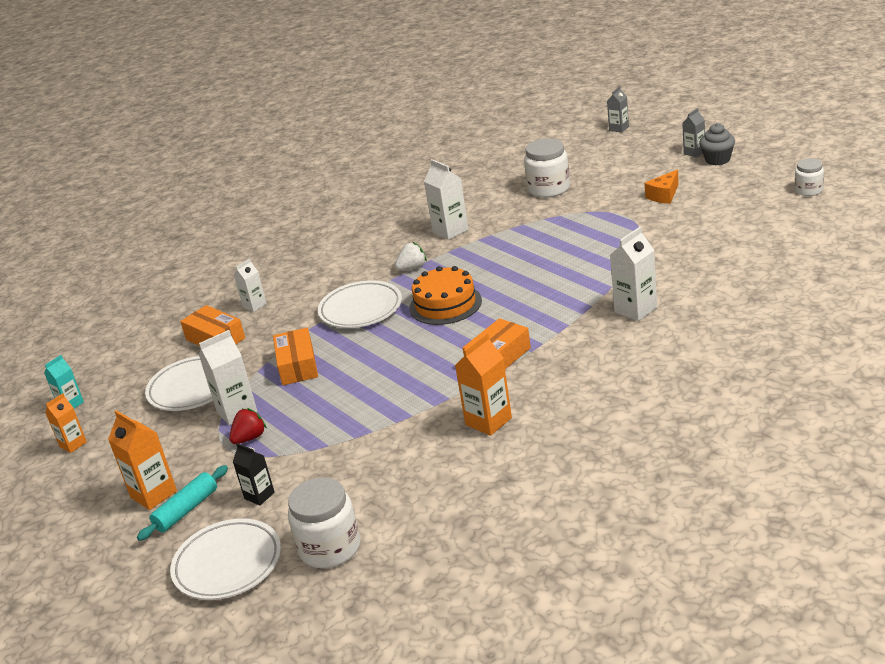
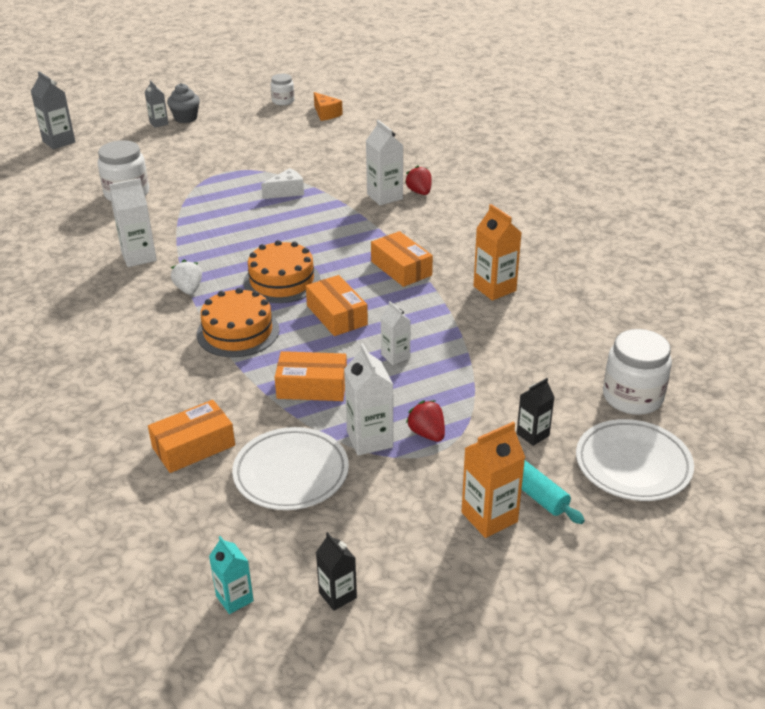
camera: 80 degrees left, 5 degrees up
orange carton [45,393,87,453] -> black carton [316,532,357,611]
white carton [234,259,267,312] -> white carton moved to [381,301,411,365]
white plate [318,280,402,328] -> orange cake [197,288,279,357]
grey carton [607,86,629,133] -> grey carton [30,71,75,149], size x1.59
orange cheese [645,169,679,204] -> orange cheese moved to [314,92,343,121]
none -> white cheese [261,168,304,199]
none -> orange box [306,275,368,336]
none -> red strawberry [405,165,431,195]

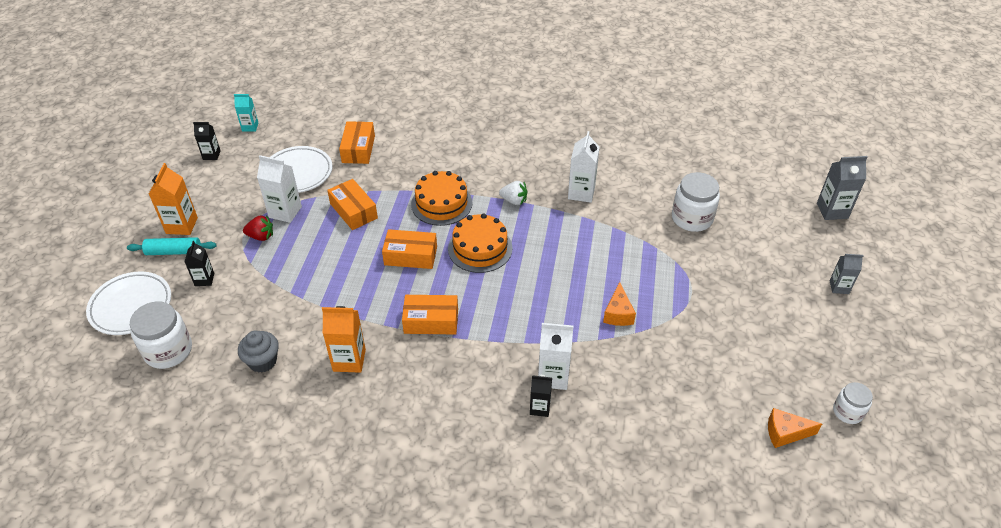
camera: 125 degrees right, 10 degrees up
grey cupcake [167,83,200,123] -> grey cupcake moved to [238,331,279,373]
white cheese [261,168,304,199] -> orange cheese [603,282,636,326]
orange box [275,351,347,401] -> orange box turned 75 degrees counterclockwise [327,179,378,230]
white carton [381,301,411,365] -> none
red strawberry [405,165,431,195] -> black carton [530,375,552,417]

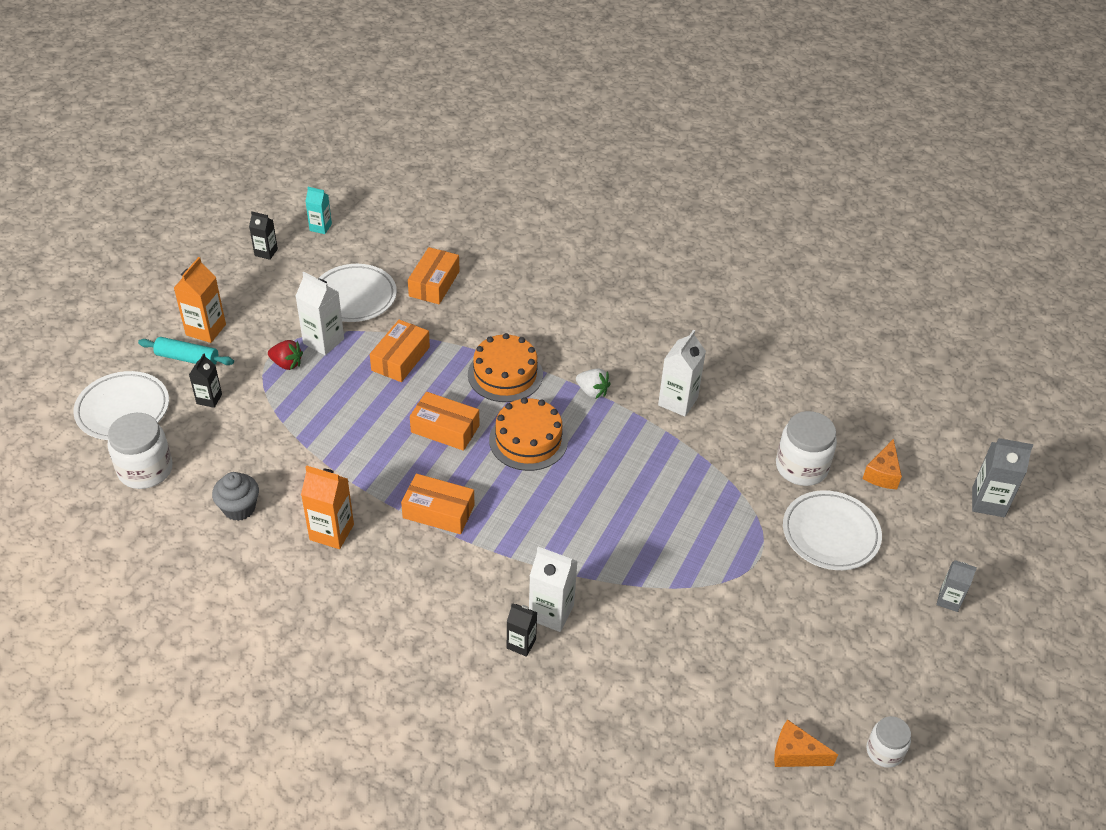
camera: 15 degrees right, 0 degrees up
orange box [327,179,378,230] -> orange box turned 45 degrees clockwise [370,320,430,382]
orange cheese [603,282,636,326] -> orange cheese moved to [862,439,902,489]
none -> white plate [783,490,882,570]

